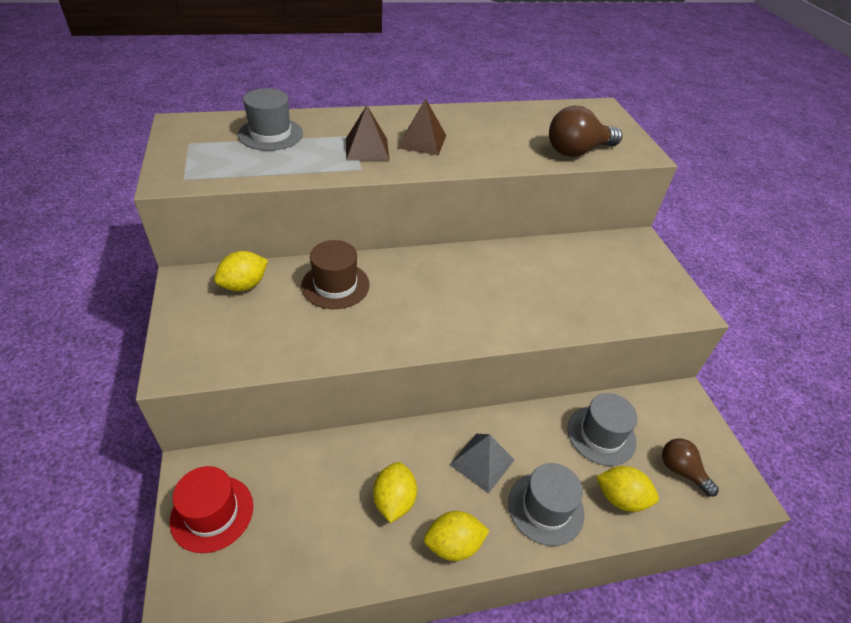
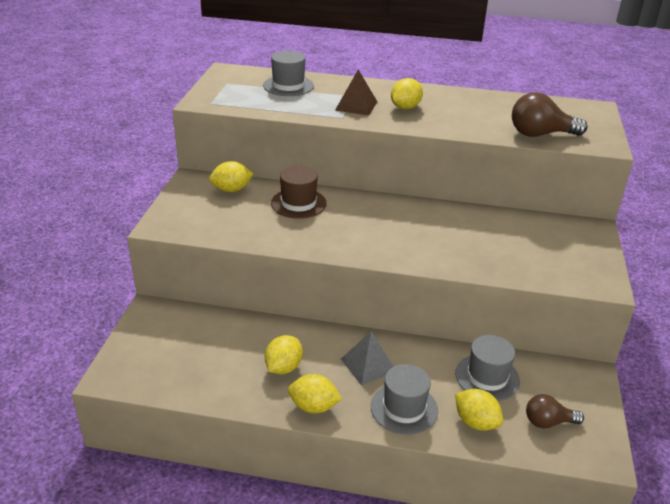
camera: 25 degrees right, 10 degrees down
red hat [170,466,253,553] -> none
brown pyramid [398,98,447,155] -> yellow lemon [391,78,423,109]
brown light bulb [662,438,719,497] -> brown light bulb turned 75 degrees counterclockwise [526,394,584,428]

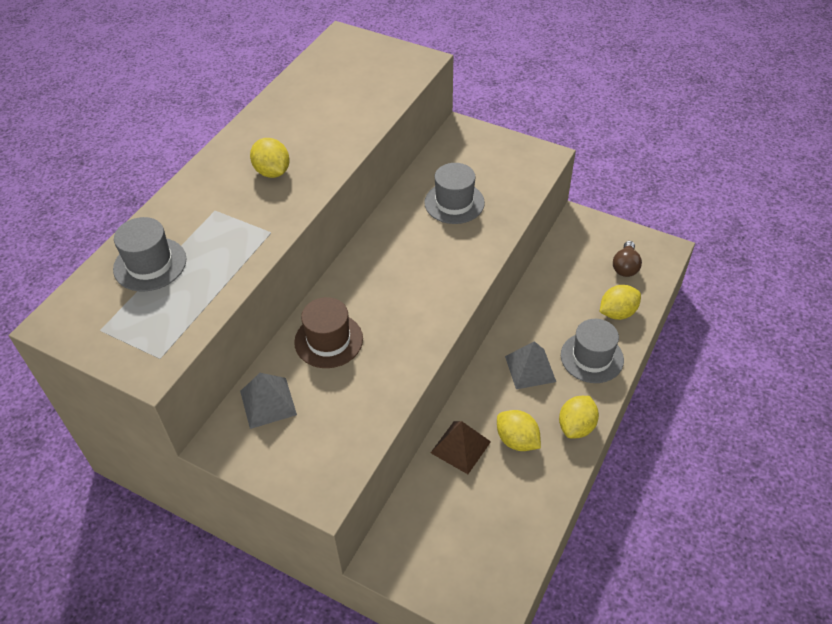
camera: 70 degrees left, 15 degrees up
yellow lemon [209,161,253,192] -> grey pyramid [240,373,297,429]
brown pyramid [335,69,377,116] -> brown pyramid moved to [431,421,491,474]
grey hat [455,335,520,401] -> grey hat moved to [424,163,485,224]
brown light bulb [512,92,587,137] -> none

